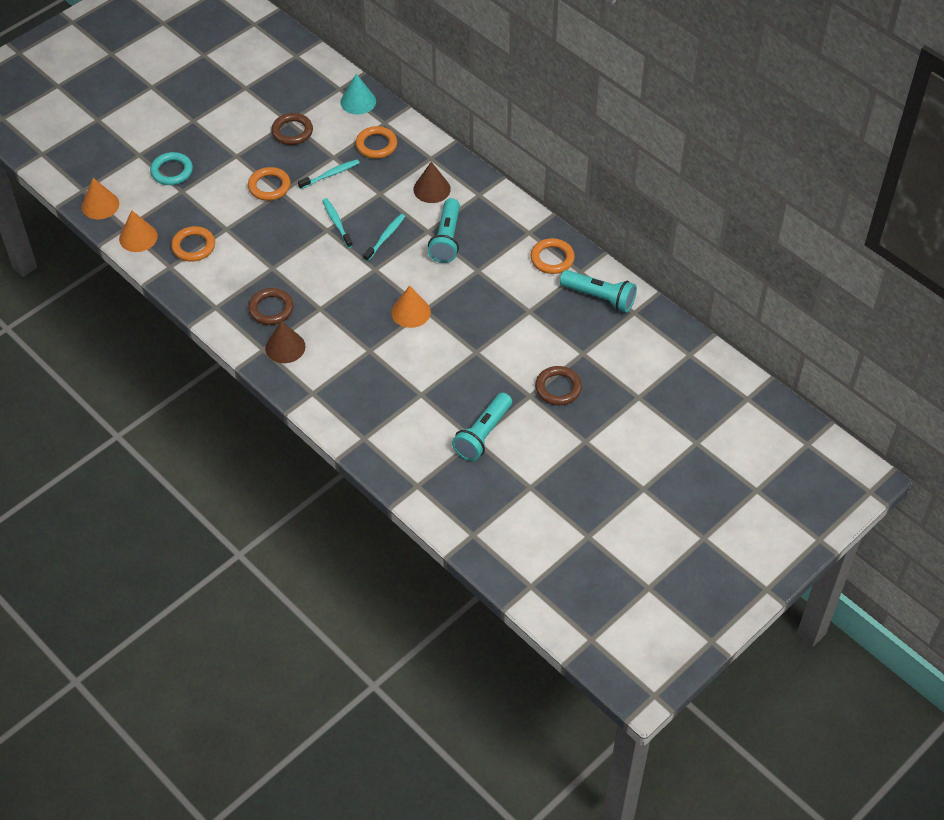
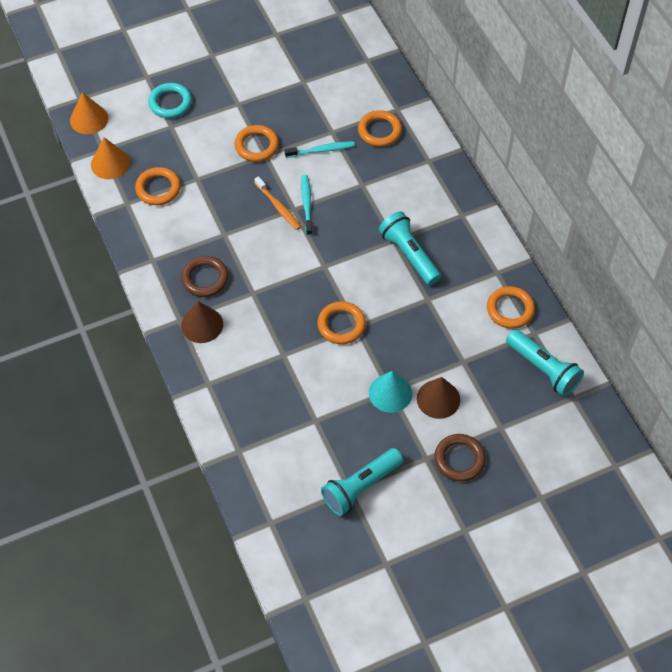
camera: 20 degrees right, 5 degrees up
brown ring [271,113,313,145] -> none
turquoise cone [341,74,376,115] -> turquoise cone moved to [369,371,412,413]
turquoise toothbrush [363,214,405,262] -> none
orange cone [391,285,431,328] -> orange ring [317,301,366,344]
brown cone [413,162,451,203] -> brown cone moved to [417,377,460,419]
turquoise flashlight [428,198,460,263] -> turquoise flashlight turned 120 degrees clockwise [379,212,441,285]
none -> orange toothbrush [254,176,301,230]

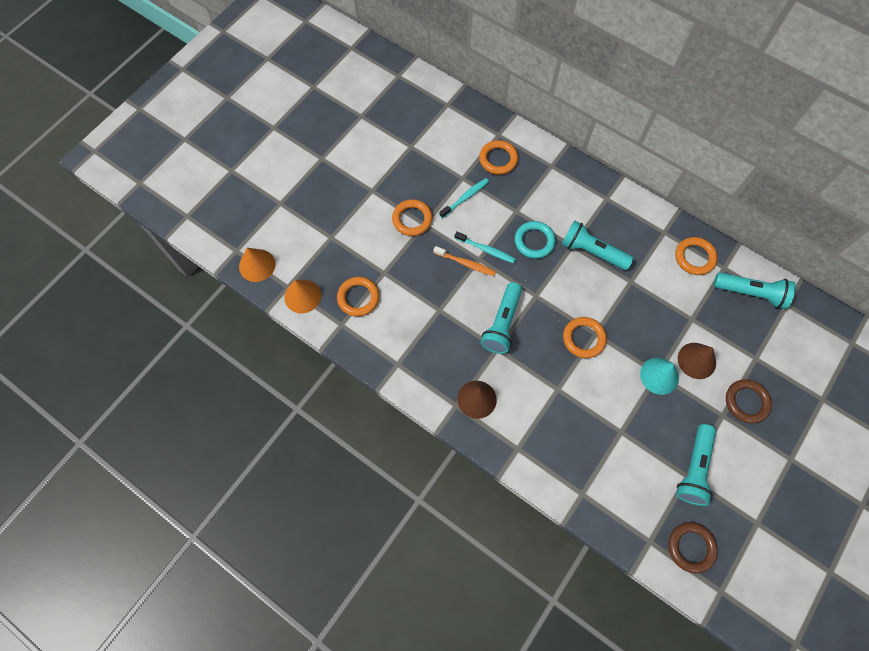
camera: 30 degrees left, 10 degrees up
turquoise ring [148,83,192,118] -> turquoise ring moved to [515,221,556,259]
brown ring [181,256,229,297] -> brown ring moved to [668,522,718,573]
turquoise toothbrush [301,175,313,235] -> turquoise toothbrush turned 150 degrees clockwise [455,231,516,263]
none -> turquoise flashlight [481,282,522,354]

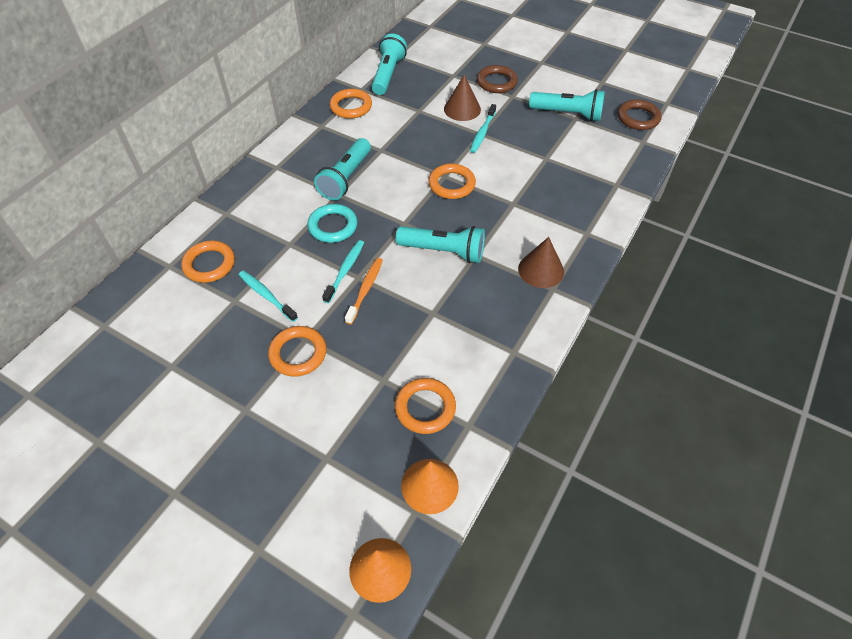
camera: 95 degrees left, 15 degrees down
turquoise cone [640,358,679,395] -> turquoise toothbrush [470,104,496,153]

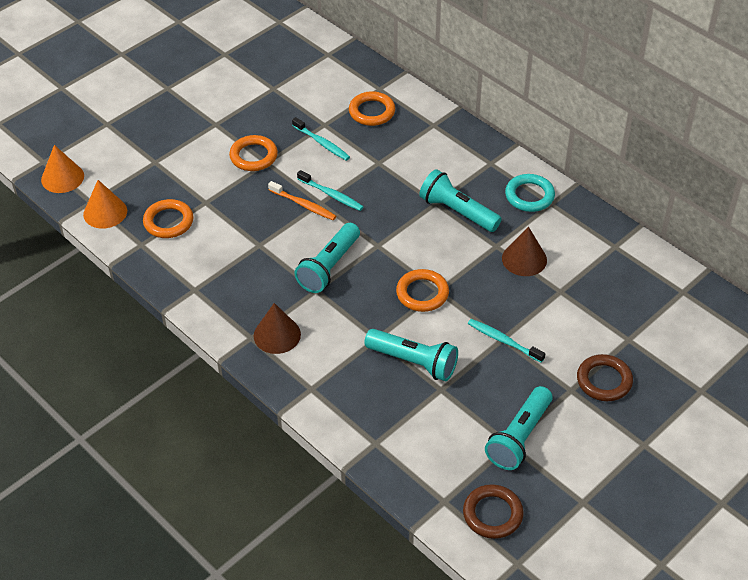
camera: 105 degrees right, 5 degrees down
turquoise toothbrush [239,271,298,322] -> turquoise toothbrush turned 75 degrees clockwise [292,117,350,161]
turquoise ring [307,204,358,243] -> turquoise ring moved to [505,174,555,212]
orange ring [330,89,372,119] -> none
turquoise flashlight [372,34,407,95] -> turquoise flashlight moved to [364,329,458,381]
brown cone [444,74,481,121] -> brown cone moved to [502,226,547,276]

